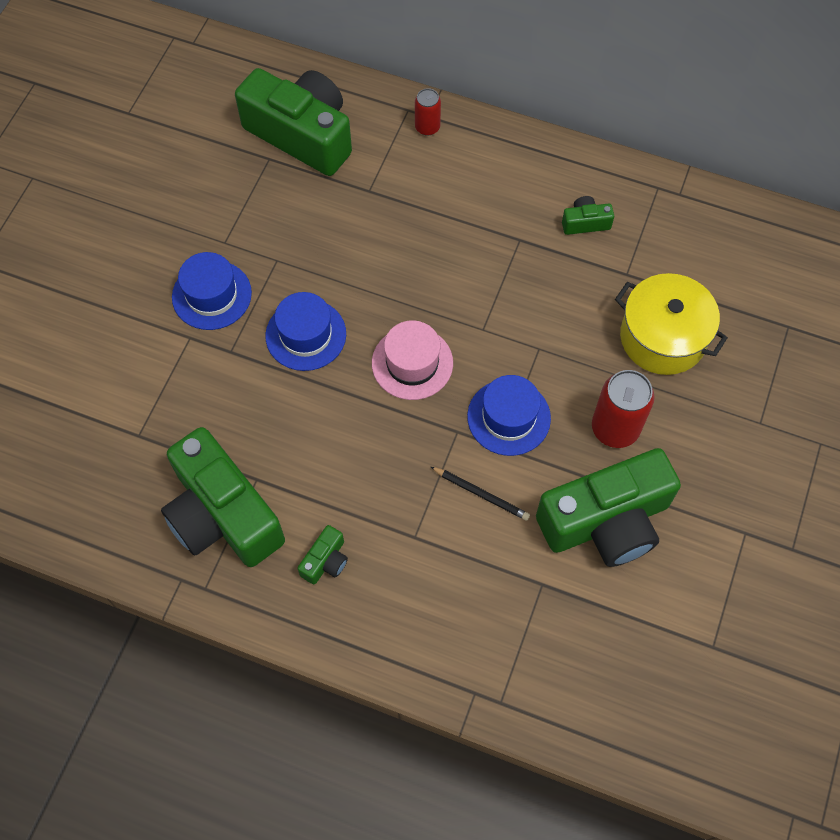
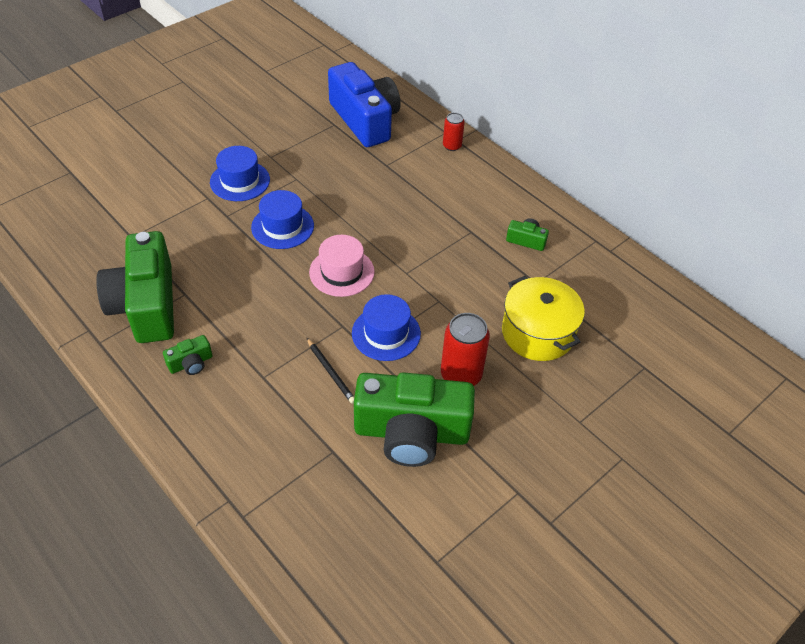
camera: 25 degrees right, 15 degrees down
green camera [235,68,352,176] -> blue camera [328,62,401,147]

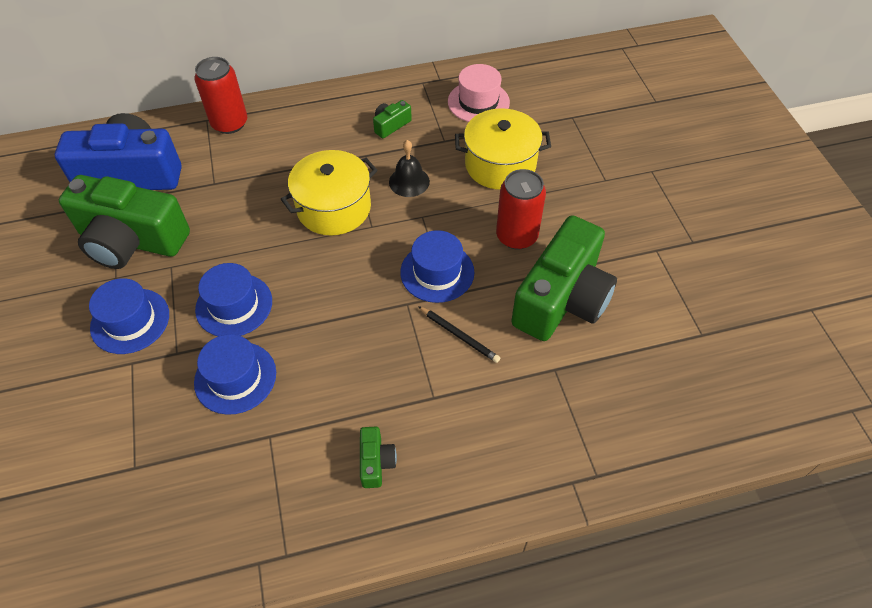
camera: 60 degrees left, 5 degrees up
green camera [96,231,174,343] -> green camera moved to [59,175,190,269]
black pencil [307,338,354,404] -> black pencil turned 45 degrees clockwise [418,306,500,363]
pink hat [309,235,375,297] -> pink hat moved to [448,64,510,122]
red can [443,113,465,151] -> red can [194,57,247,134], size x1.73
none -> blue hat [194,334,276,415]
none -> yellow pot [281,150,378,236]
none -> black bell [389,140,430,197]

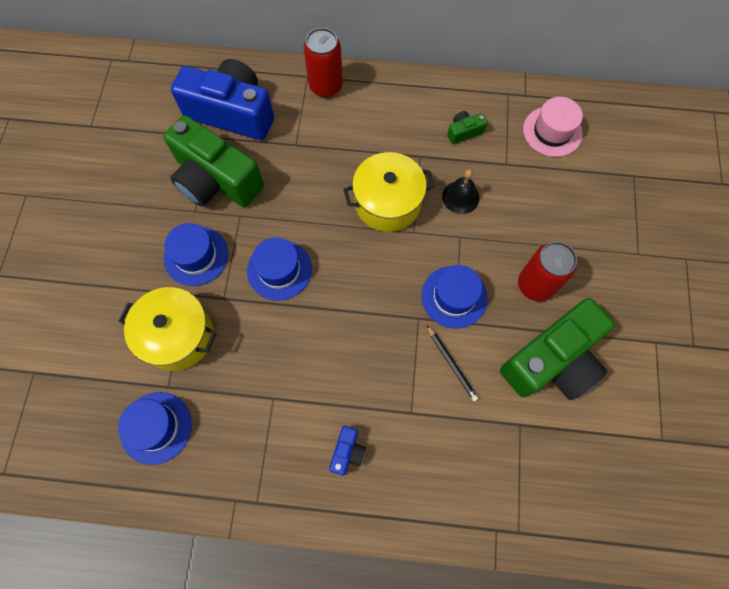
camera: 20 degrees right, 15 degrees up
blue hat [194,334,276,415] -> blue hat moved to [118,392,192,465]
green camera [360,427,397,488] -> blue camera [329,426,366,475]
yellow pot [455,108,551,190] -> yellow pot moved to [119,287,217,371]

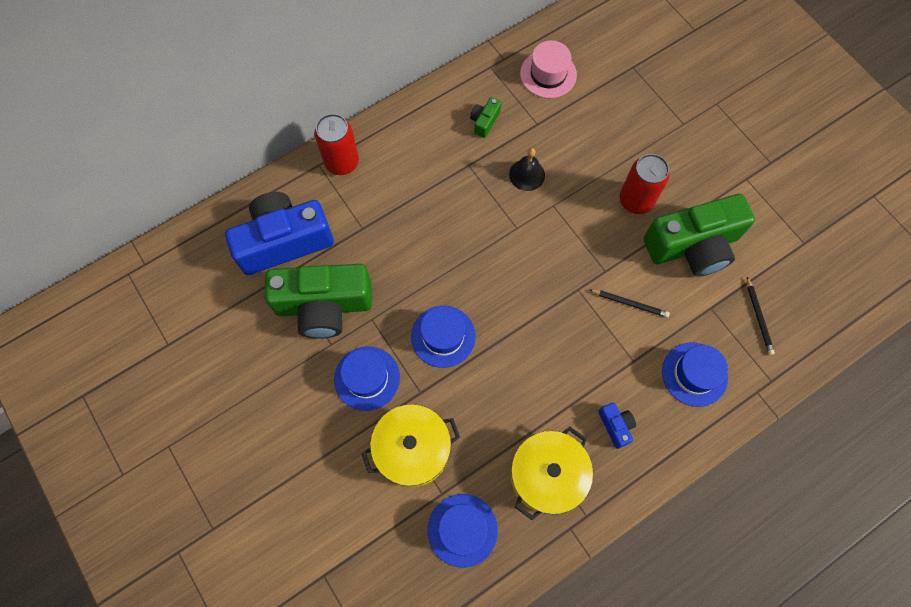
camera: 40 degrees left, 0 degrees up
yellow pot [343,152,435,232] -> yellow pot moved to [511,427,593,520]
blue hat [421,265,487,329] -> blue hat moved to [662,343,728,407]
green camera [500,298,614,400] -> green camera turned 60 degrees clockwise [644,194,755,277]
none -> black pencil [747,277,775,355]

